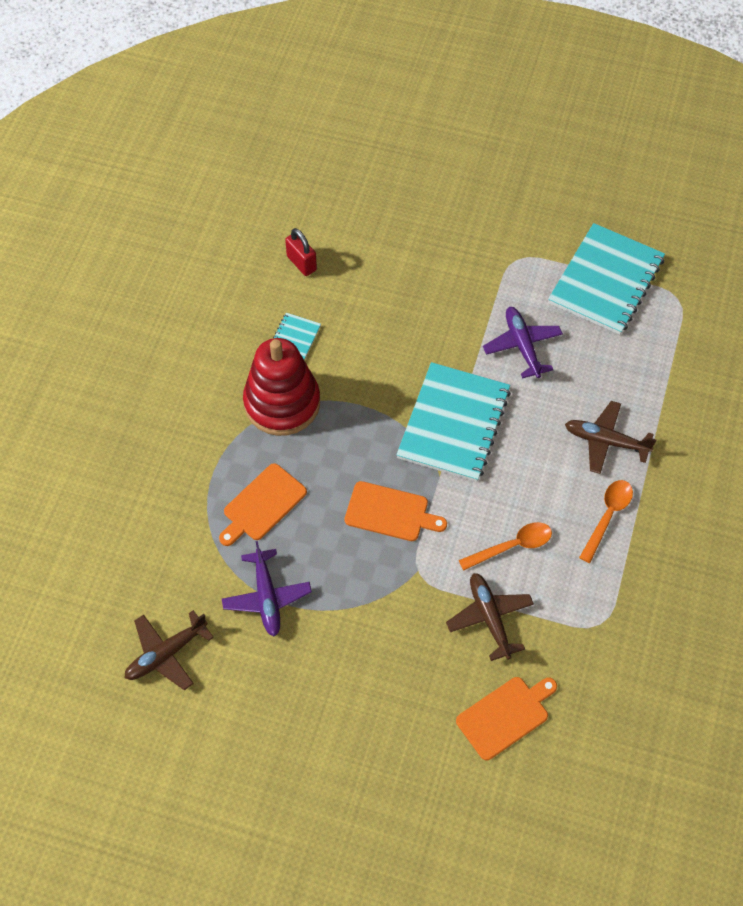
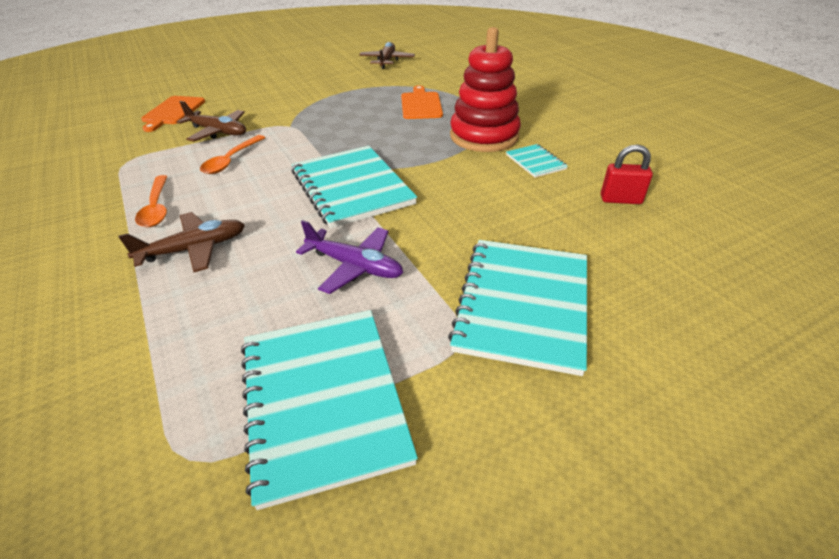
camera: 135 degrees right, 20 degrees down
purple plane [222,541,312,637] -> none
orange cutting board [345,481,447,541] -> none
none -> turquoise notebook [448,240,587,376]

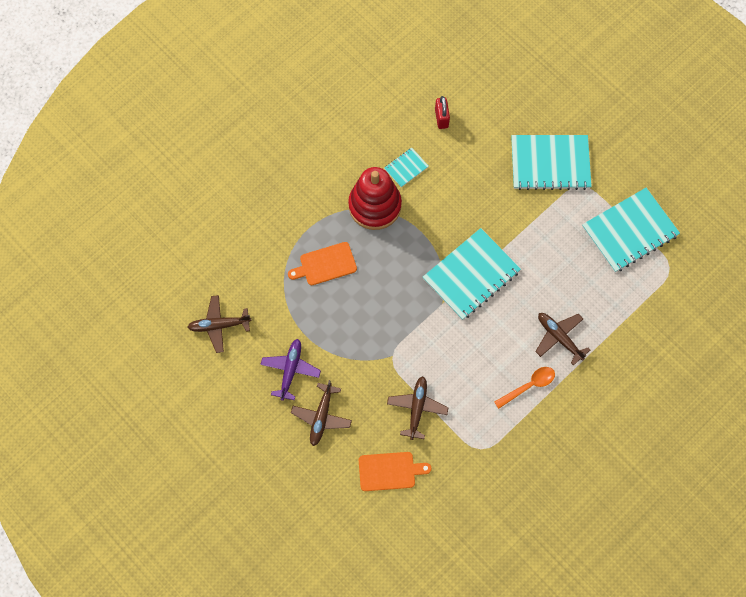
camera: 105 degrees left, 30 degrees up
orange spoon [200,135,266,174] -> none
purple plane [296,220,403,294] -> purple plane moved to [260,339,321,401]
none -> brown plane [291,380,352,446]

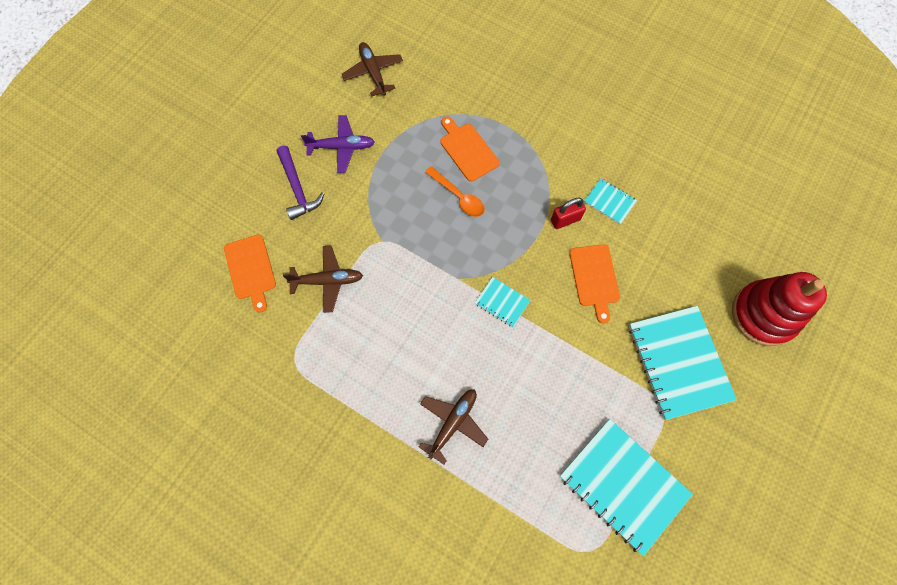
camera: 75 degrees right, 0 degrees up
brown plane [291,380,352,446] -> purple hammer [277,146,324,220]
red stacking toy [348,167,402,230] -> red stacking toy moved to [732,272,827,346]
turquoise notebook [423,228,521,320] -> turquoise notebook [475,277,530,327], size x0.47
red padlock [435,96,450,129] -> red padlock moved to [551,198,586,229]
orange spoon [494,367,555,409] -> orange spoon moved to [425,166,485,217]
none -> orange cutting board [569,244,620,324]

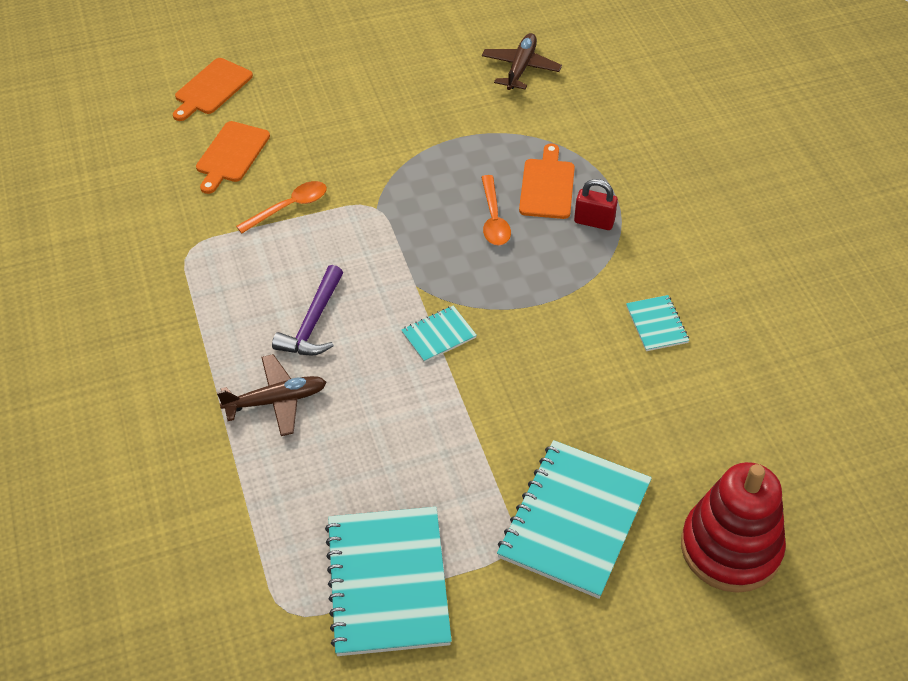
camera: 40 degrees right, 20 degrees down
purple hammer [277,146,324,220] -> purple hammer moved to [272,265,343,355]
brown plane [283,245,363,313] -> orange spoon [236,181,327,233]
purple plane [301,115,375,173] -> none
turquoise notebook [475,277,530,327] -> turquoise notebook turned 75 degrees clockwise [401,305,477,362]
red padlock [551,198,586,229] -> red padlock moved to [574,179,618,230]
orange cutting board [569,244,620,324] -> orange cutting board moved to [173,58,253,121]

